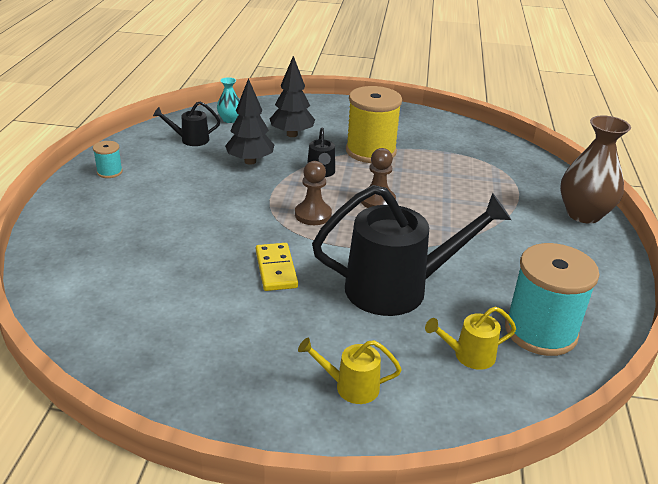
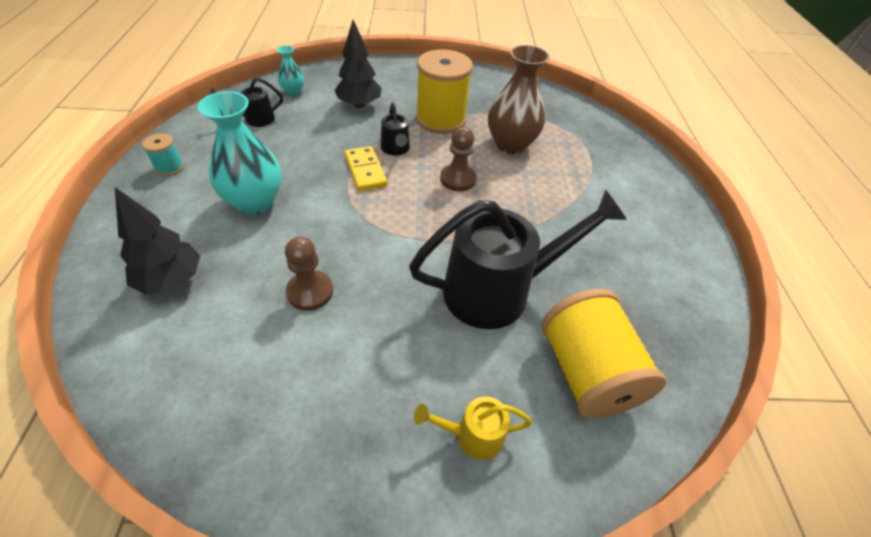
camera: 10 degrees left, 15 degrees up
black tree [225,78,274,165] -> black tree moved to [115,187,200,295]
yellow domino [256,243,298,291] -> yellow domino moved to [345,146,387,191]
brown pawn [295,161,332,225] -> brown pawn moved to [285,237,333,311]
yellow watering can [425,307,516,370] -> yellow spool [542,289,666,418]
turquoise spool [505,243,599,356] -> none
brown vase [560,115,631,224] -> brown vase moved to [488,45,550,154]
none -> turquoise vase [198,91,282,215]

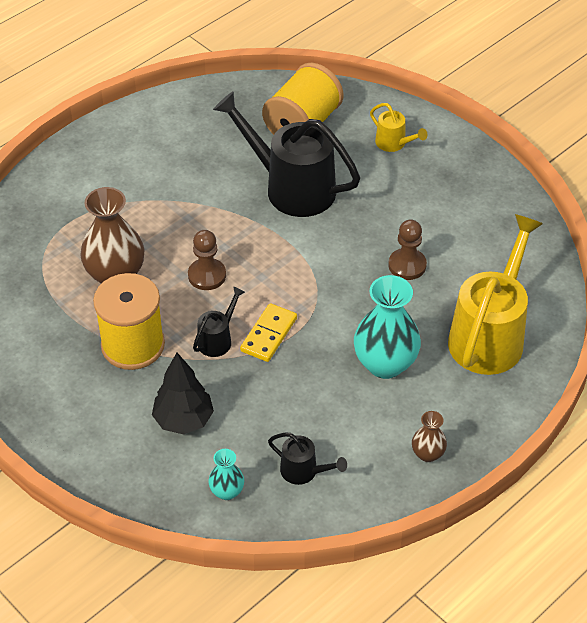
camera: 130 degrees left, 0 degrees up
black tree [115,187,200,295] -> yellow watering can [448,214,543,375]
turquoise spool [142,133,184,176] -> brown vase [412,411,447,462]

